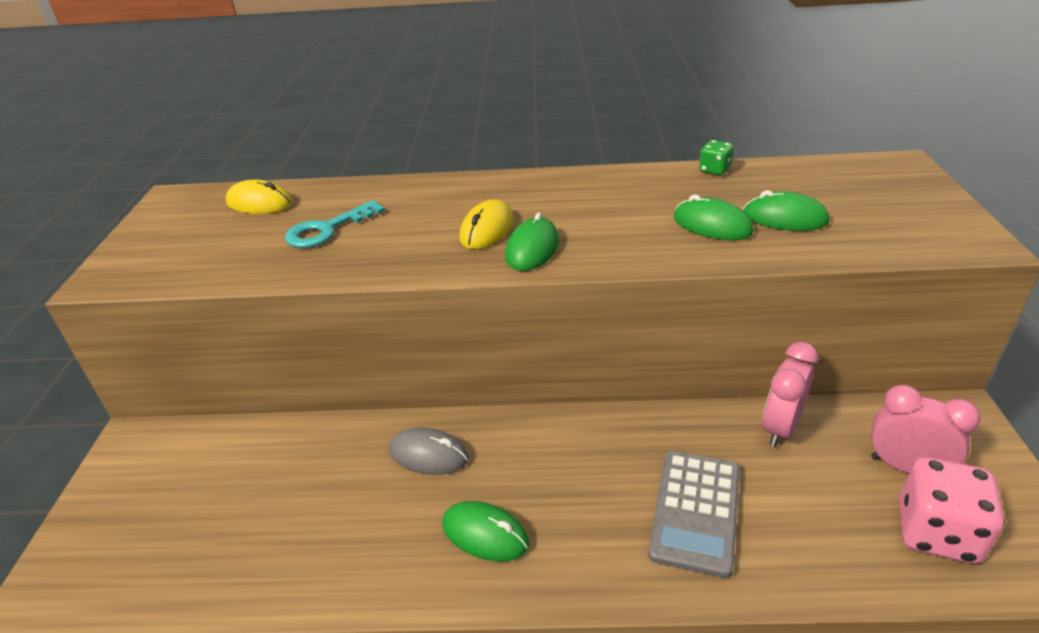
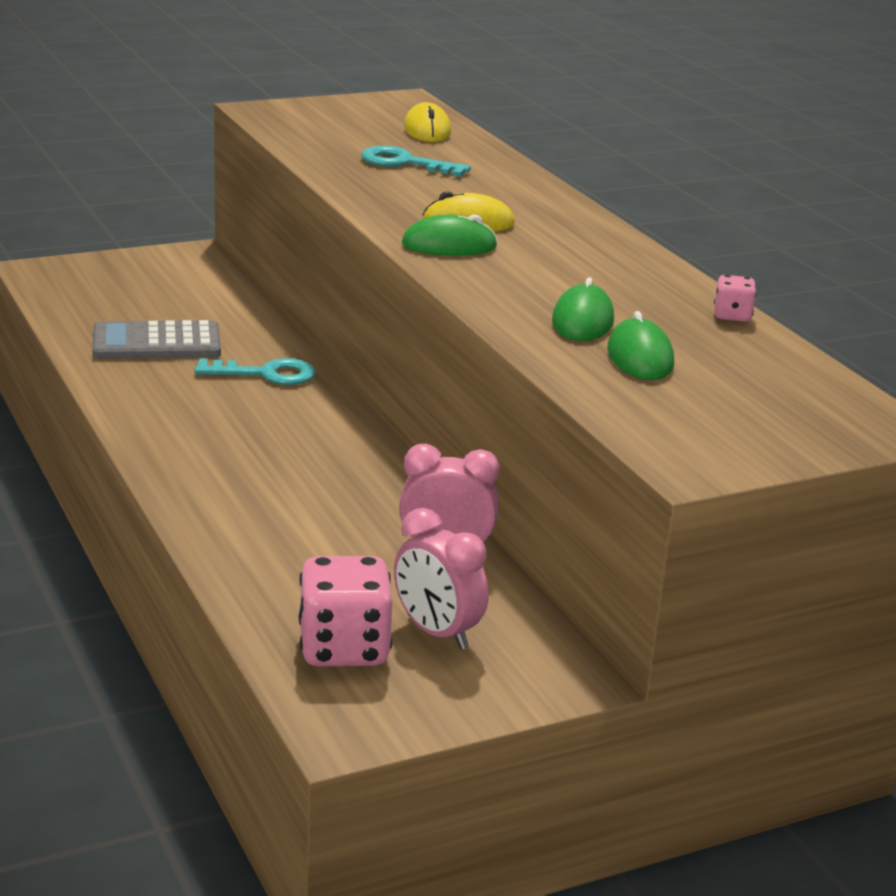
camera: 60 degrees right, 10 degrees down
grey mouse [389,427,469,475] -> turquoise key [195,358,315,385]
green mouse [442,501,529,561] -> none
grey calculator [648,451,740,578] -> grey calculator moved to [92,320,221,359]
green dice [699,140,733,175] -> pink dice [714,275,756,322]
pink clock [871,385,981,474] -> pink clock turned 135 degrees clockwise [394,508,489,650]

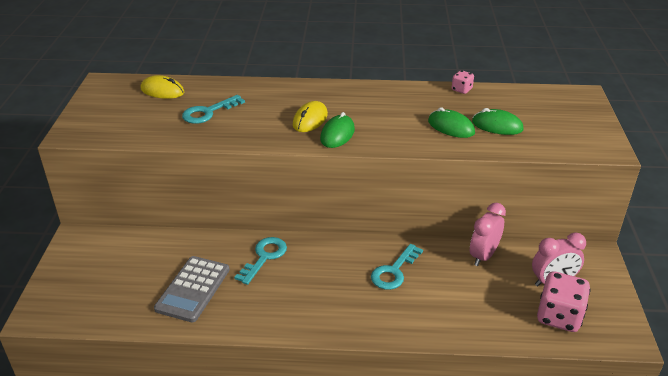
camera: 60 degrees left, 10 degrees up
none -> turquoise key [371,244,423,290]

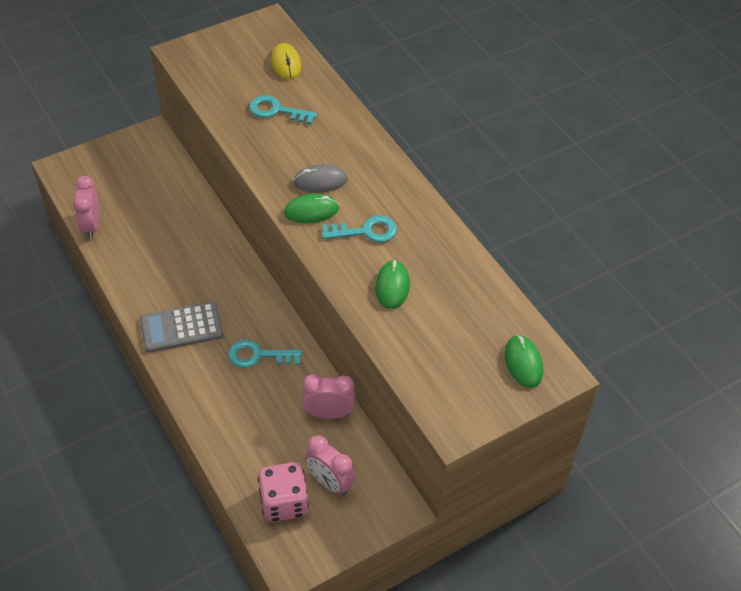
camera: 55 degrees right, 15 degrees up
grey calculator [154,256,230,322] -> grey calculator moved to [140,302,223,353]
turquoise key [234,237,287,285] -> turquoise key moved to [322,216,397,242]
yellow mouse [293,101,328,132] -> grey mouse [293,164,348,193]
pink dice [452,70,474,94] -> none
green mouse [472,108,524,135] -> green mouse moved to [504,335,543,388]
none -> pink clock [73,176,100,239]

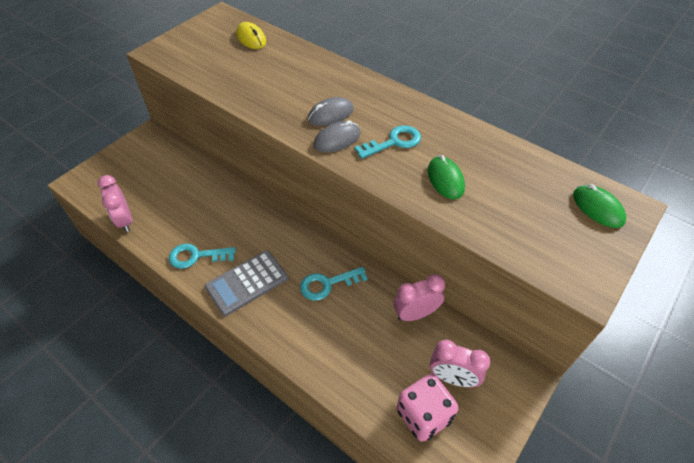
camera: 20 degrees left, 0 degrees up
turquoise key [249,95,317,124] -> turquoise key moved to [169,243,236,269]
green mouse [284,193,339,223] -> grey mouse [314,120,360,152]

